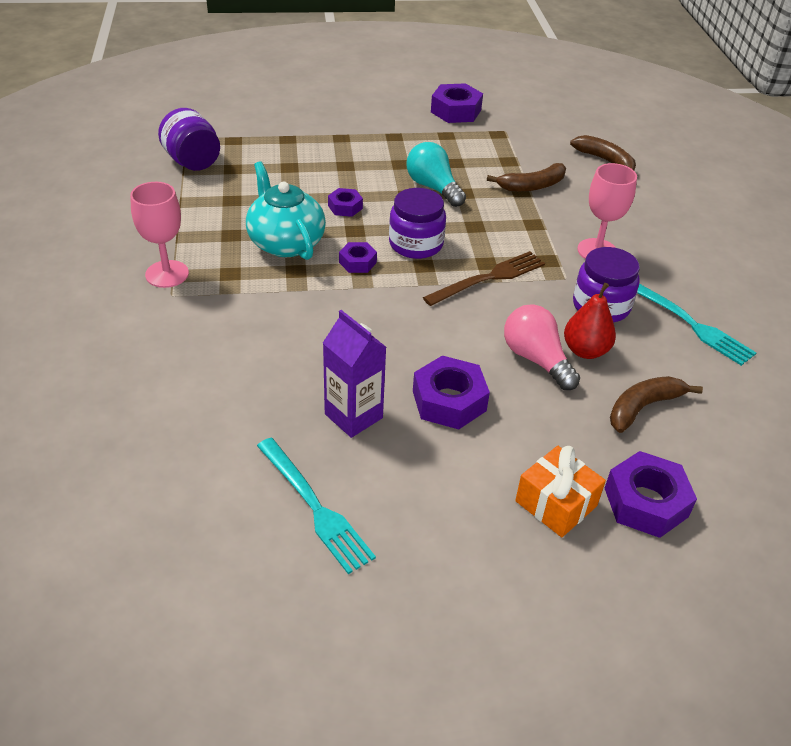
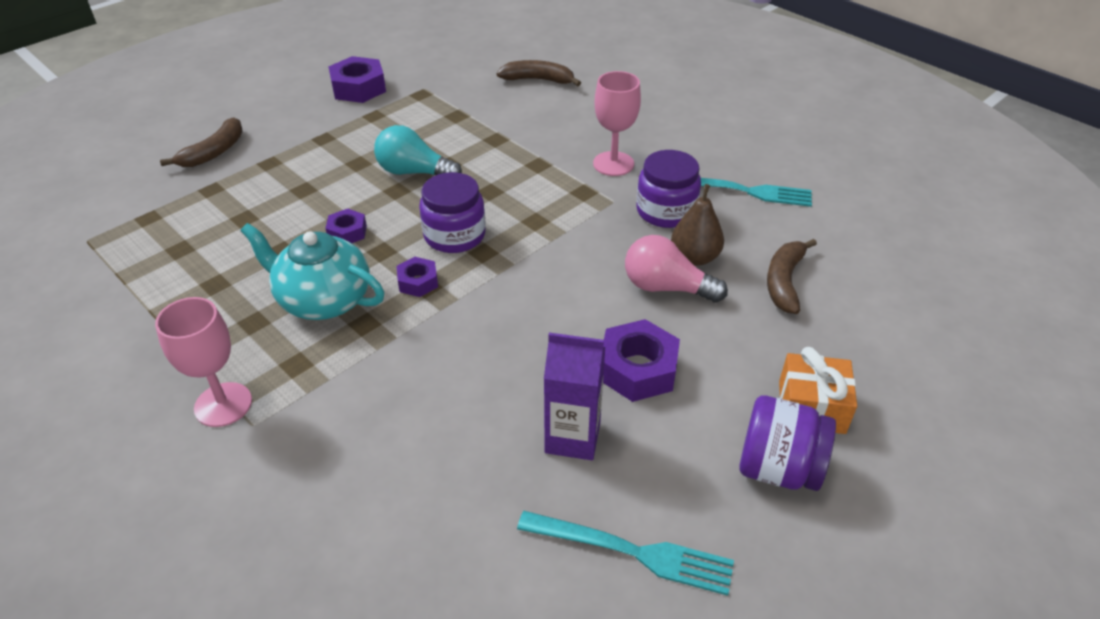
camera: 35 degrees left, 0 degrees up
purple jar [158,108,220,171] -> purple jar moved to [740,395,836,491]
brown fork [423,251,545,306] -> none
brown banana [487,163,566,192] -> brown banana moved to [160,117,243,167]
red pear [564,283,616,359] -> brown pear [671,184,724,266]
purple nut [605,451,697,538] -> none

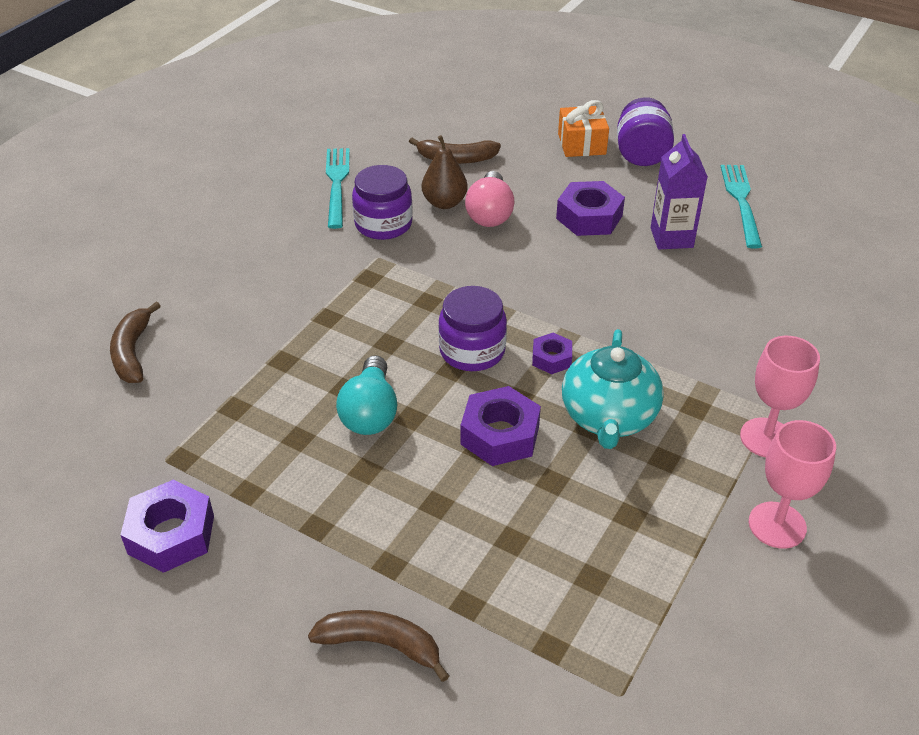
camera: 105 degrees left, 0 degrees up
purple nut [325,209,367,243] -> purple nut [461,386,541,466], size x1.74
pink goblet [593,71,641,176] -> pink goblet moved to [749,420,836,549]

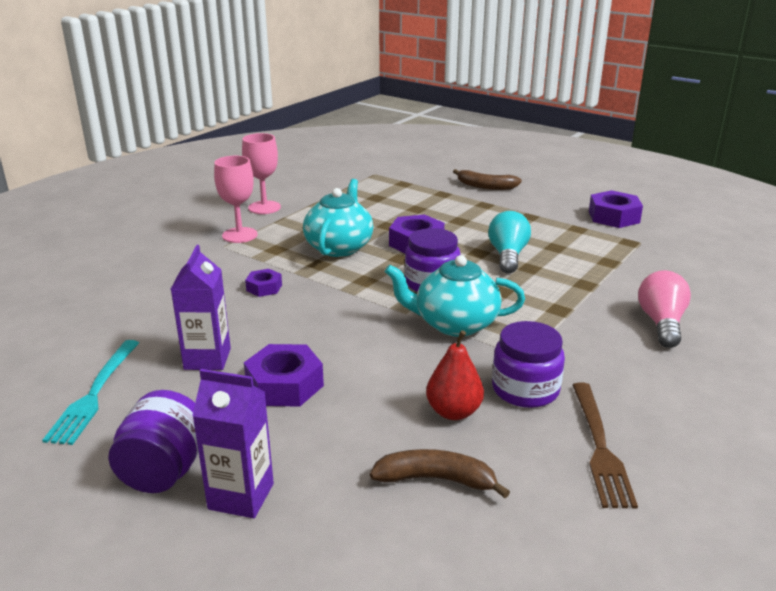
camera: 175 degrees left, 15 degrees down
brown banana [110,302,161,383] -> none
turquoise fork [326,148,350,229] -> brown fork [573,383,638,509]
brown pear [422,135,468,209] -> red pear [426,330,484,420]
pink light bulb [465,171,515,227] -> pink light bulb moved to [638,270,691,348]
purple nut [532,333,572,374] -> purple nut moved to [245,269,282,297]
orange gift [558,100,609,157] -> purple carton [192,369,274,518]
none -> turquoise teapot [385,255,525,337]

